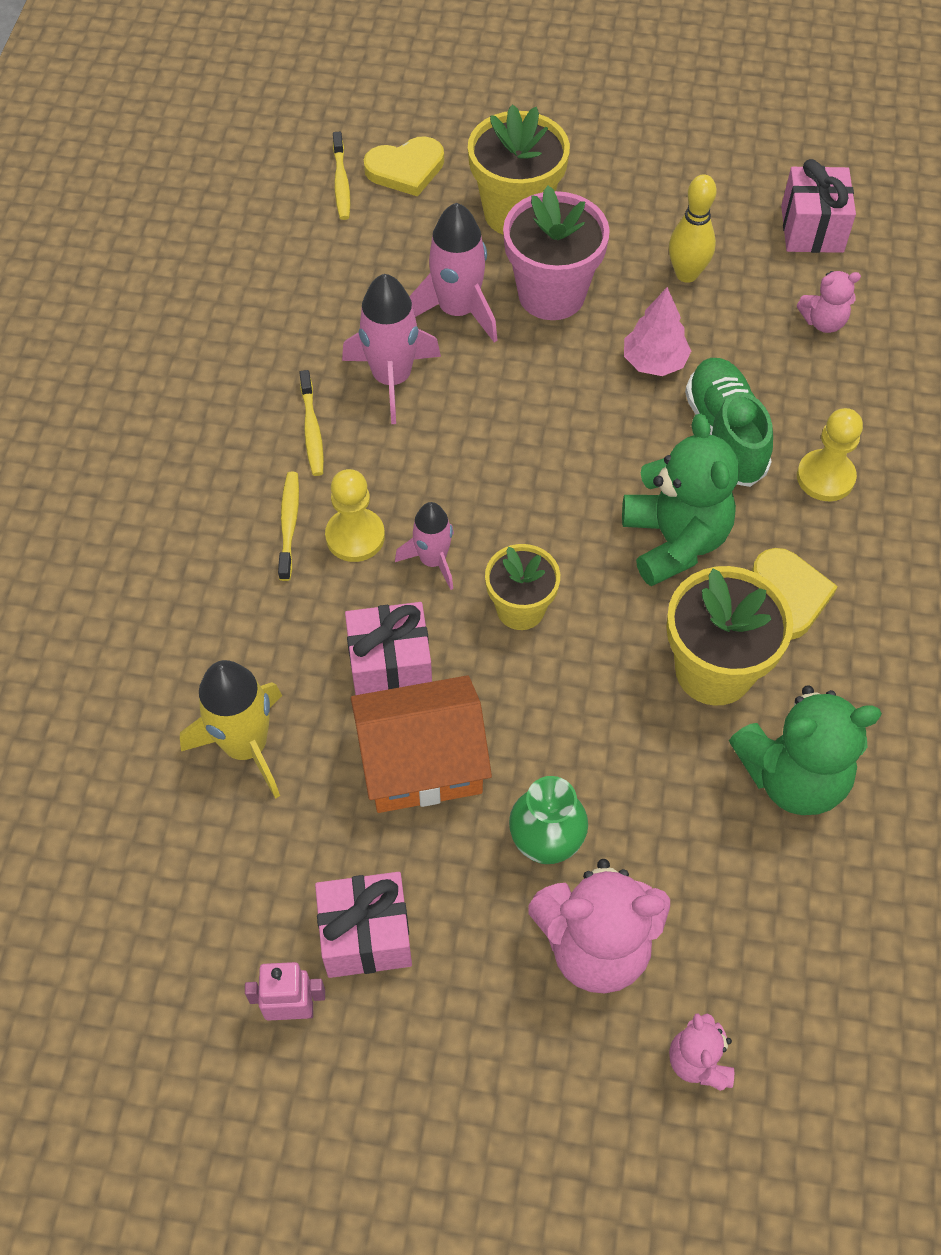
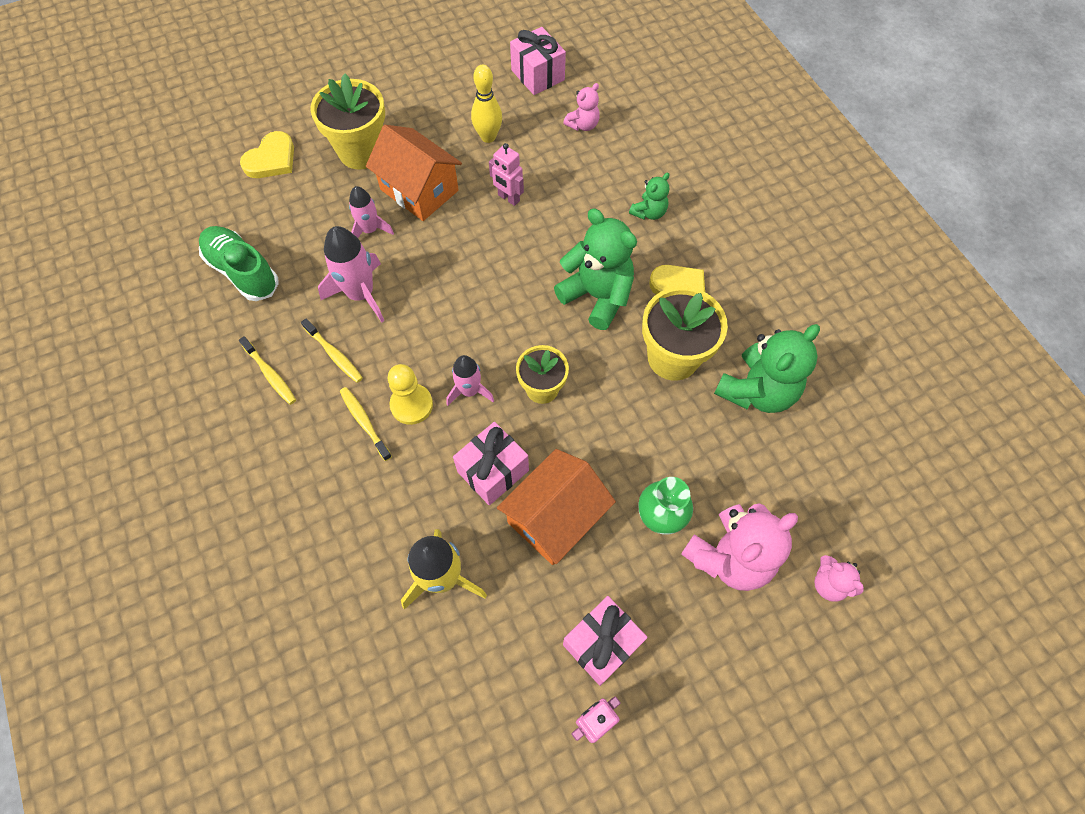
camera: 35 degrees left, 5 degrees up
yellow toothbrush [333,132,350,220] -> yellow toothbrush moved to [239,336,296,405]
pink rocket [409,203,497,343] -> pink rocket [349,186,394,238], size x0.63
pink flower pot [503,186,610,320] -> orange house [366,125,462,221]
pink tree [624,287,691,376] -> pink robot [489,143,524,206]
green shoe [685,358,773,487] -> green shoe moved to [199,226,279,301]
yellow pawn [797,408,863,501] -> green teddy bear [629,173,669,220]

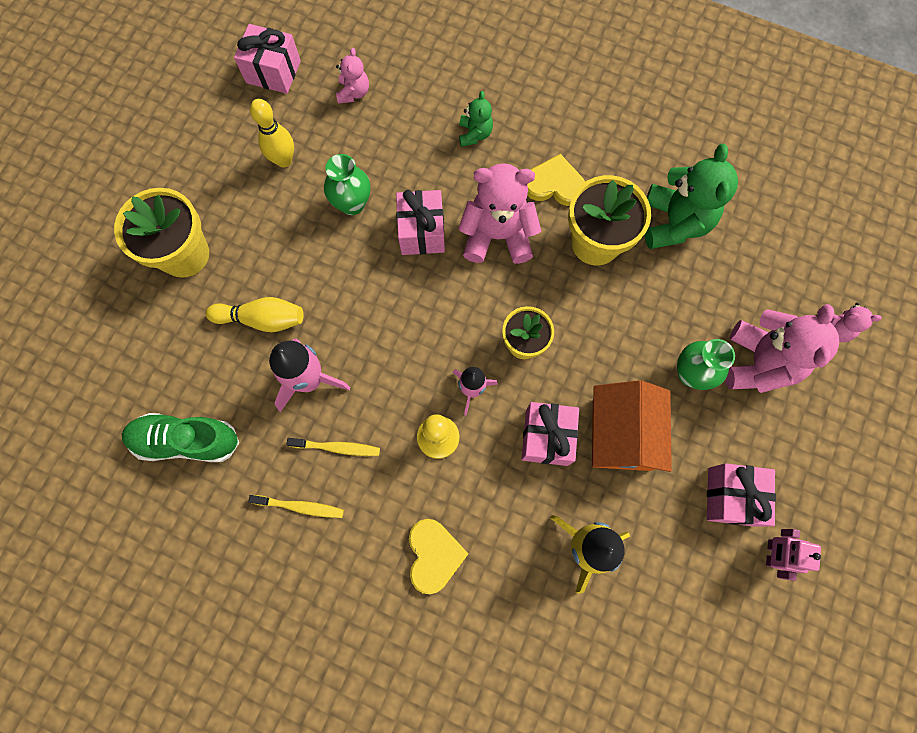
camera: 40 degrees left, 10 degrees up
yellow heart [240,131,294,178] -> yellow heart moved to [409,519,468,594]
yellow toothbrush [340,387,392,461] -> none
pink rocket [349,186,394,238] -> yellow bowling pin [206,297,303,332]
orange house [366,125,462,221] -> none
pink robot [489,143,524,206] -> green vase [324,154,370,215]
green teddy bear [554,208,637,330] -> pink teddy bear [458,163,541,264]
none -> pink gift [396,190,445,255]

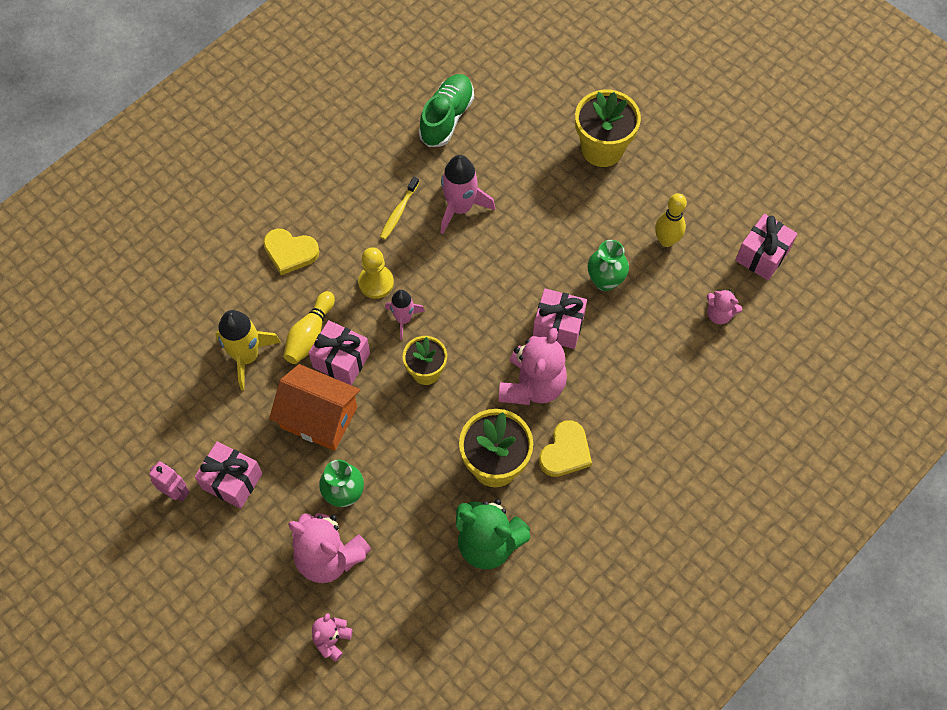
camera: 110 degrees right, 10 degrees down
yellow bowling pin [206,297,303,332] -> yellow bowling pin moved to [284,291,335,364]
yellow toothbrush [248,495,344,518] -> none
green teddy bear [459,91,493,147] -> none

